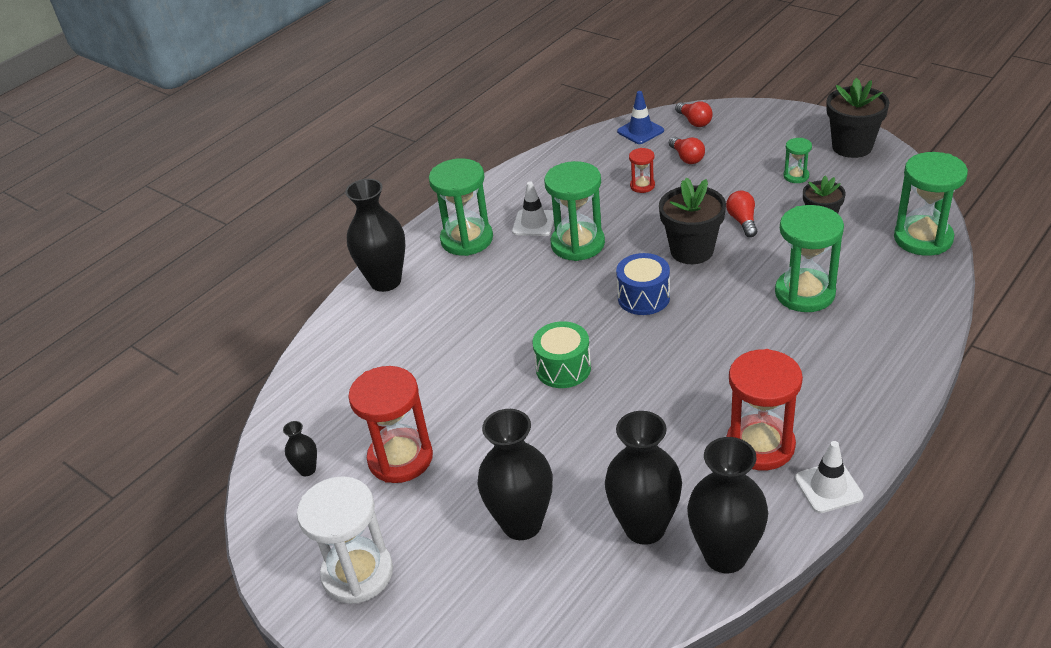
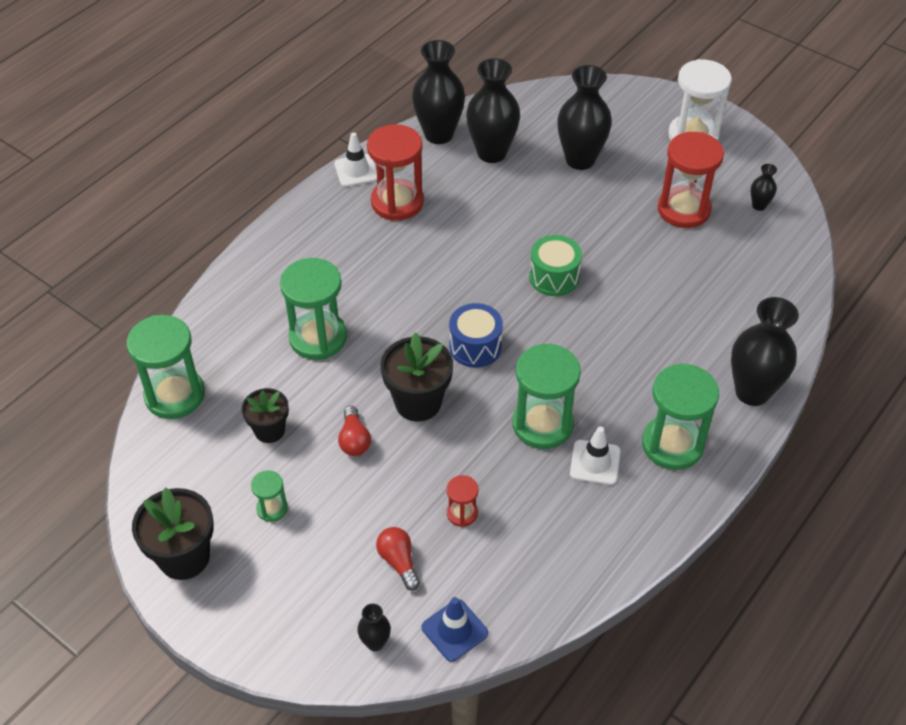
camera: 175 degrees right, 10 degrees up
red light bulb [675,101,713,127] -> black vase [357,604,391,651]

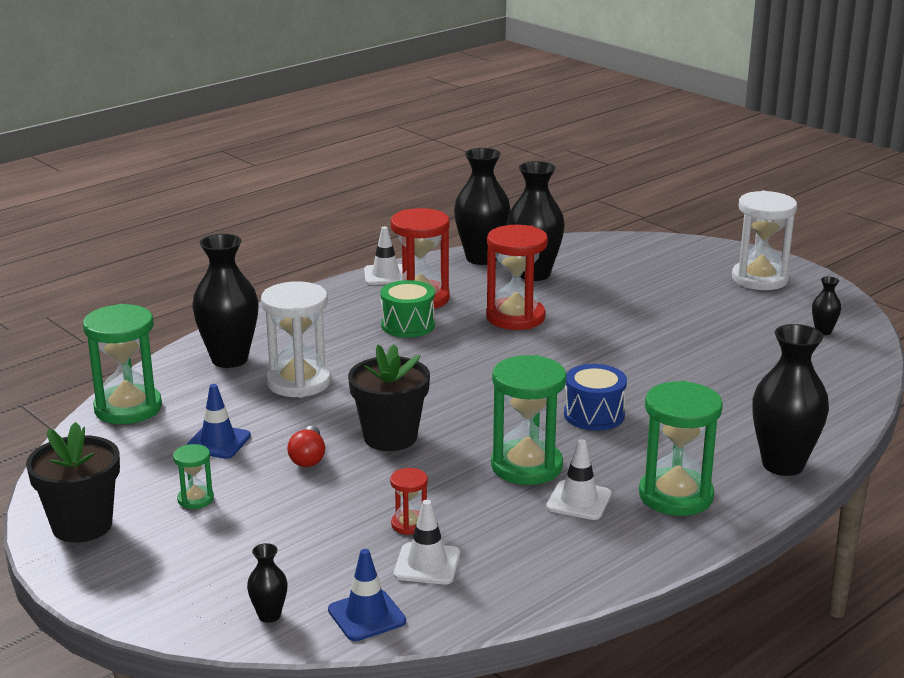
camera: 10 degrees right, 25 degrees down
black flower pot [242,388,289,443] -> blue traffic cone [186,384,251,459]
green hourglass [280,258,347,360] -> white hourglass [261,281,331,398]
red light bulb [376,527,420,591] -> none
blue drum [449,303,503,368] -> blue drum moved to [564,364,627,431]
green drum [529,235,582,296] -> green drum moved to [380,280,435,338]
black vase [557,65,612,170] -> black vase moved to [192,234,259,368]
red hourglass [658,132,724,228] -> red hourglass moved to [486,225,548,330]
none -> white traffic cone [394,500,460,584]

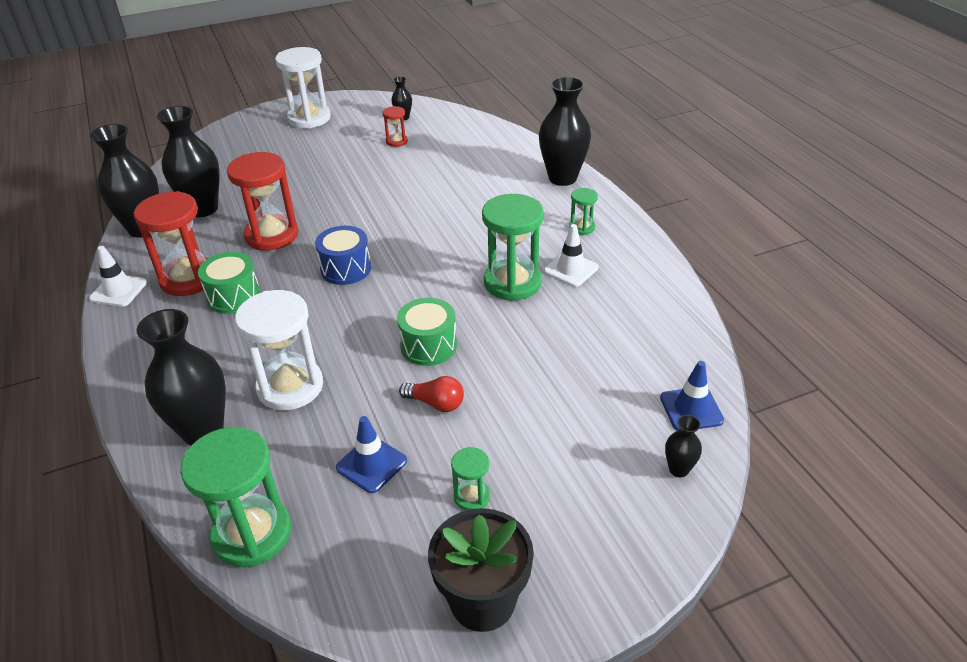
camera: 70 degrees left, 15 degrees up
black flower pot [348,344,430,451] -> green drum [397,298,457,366]
red hourglass [390,468,428,535] -> red hourglass moved to [383,106,408,147]
white traffic cone [394,500,460,584] -> none
blue drum [564,364,627,431] -> blue drum moved to [315,226,371,285]
green hourglass [639,381,723,516] -> green hourglass [569,188,598,235], size x0.48

